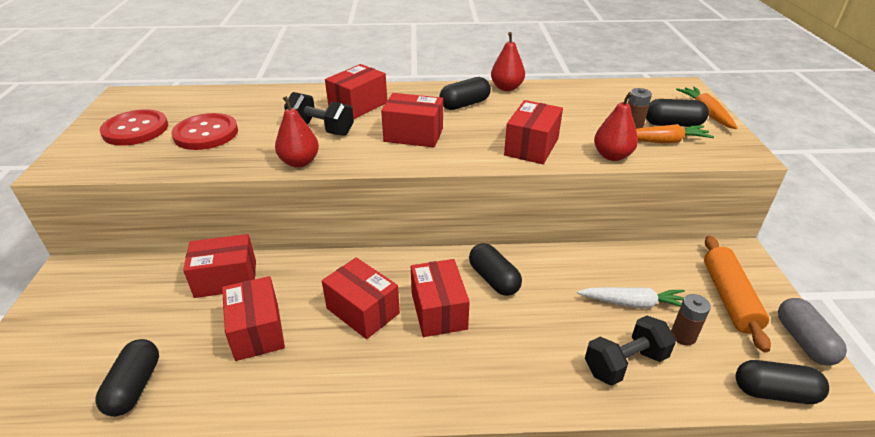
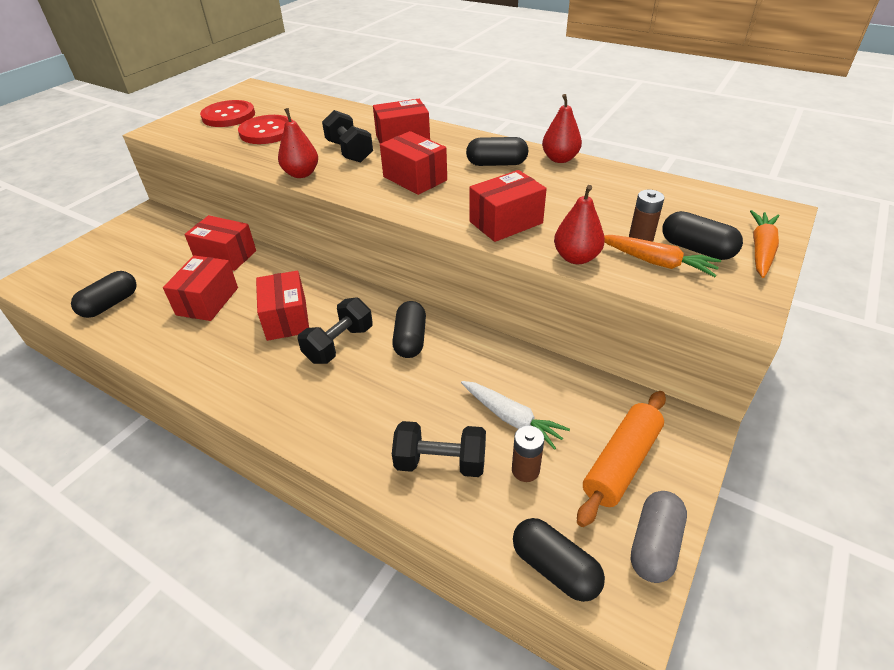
camera: 35 degrees right, 5 degrees up
red box [411,259,470,337] -> black dumbbell [298,298,373,364]

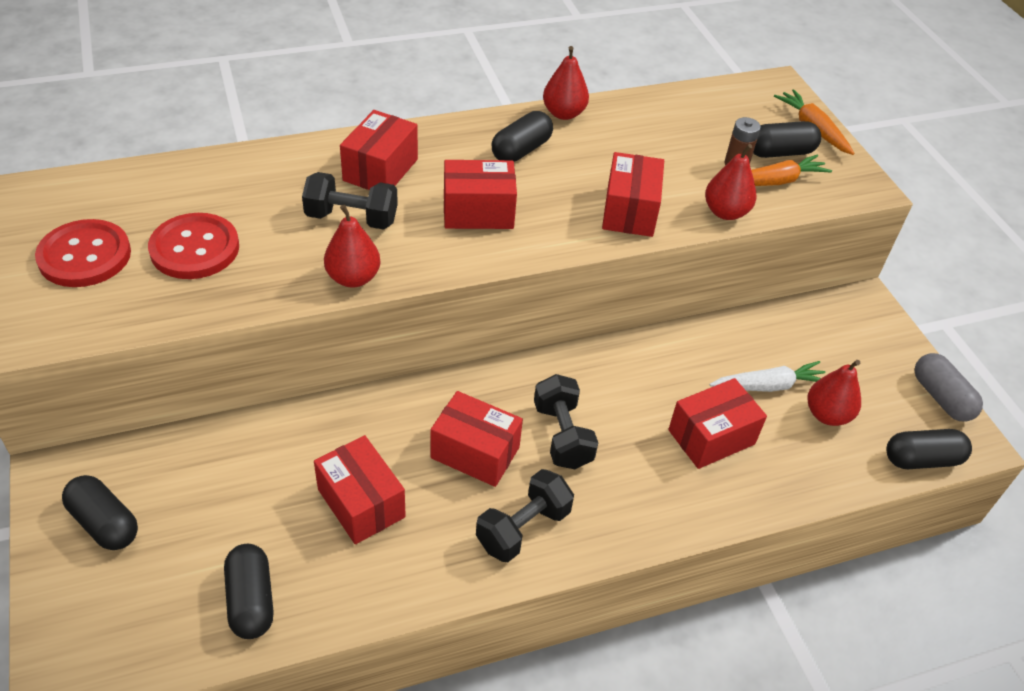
camera: 55 degrees left, 5 degrees up
red box [185,215,256,271] -> red box moved to [668,378,767,469]
black capsule [392,301,426,358] -> black capsule moved to [62,475,138,550]
black dumbbell [392,421,486,477] -> black dumbbell moved to [476,469,574,562]
brown battery [512,426,544,482] -> red pear [807,360,861,426]
orange rolling pin [577,391,666,527] -> none

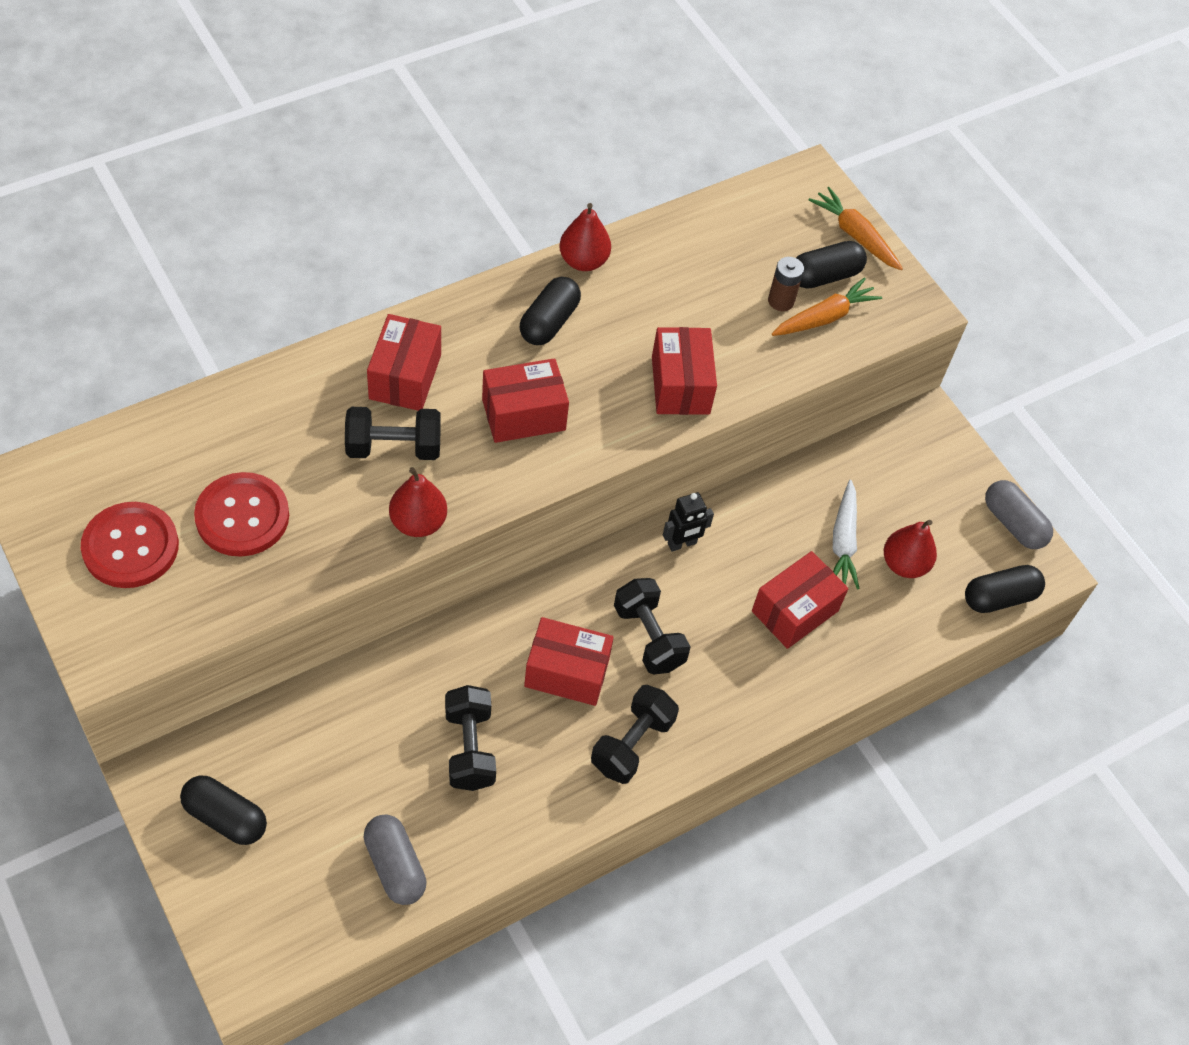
camera: 15 degrees left, 10 degrees up
black capsule [224,544,274,639] -> grey capsule [364,815,427,905]
red box [314,435,406,544] -> black dumbbell [445,685,496,791]
red pear [705,144,756,220] -> none
white carrot [710,361,825,392] -> white carrot turned 120 degrees clockwise [833,480,860,590]
none -> black robot [663,492,714,552]

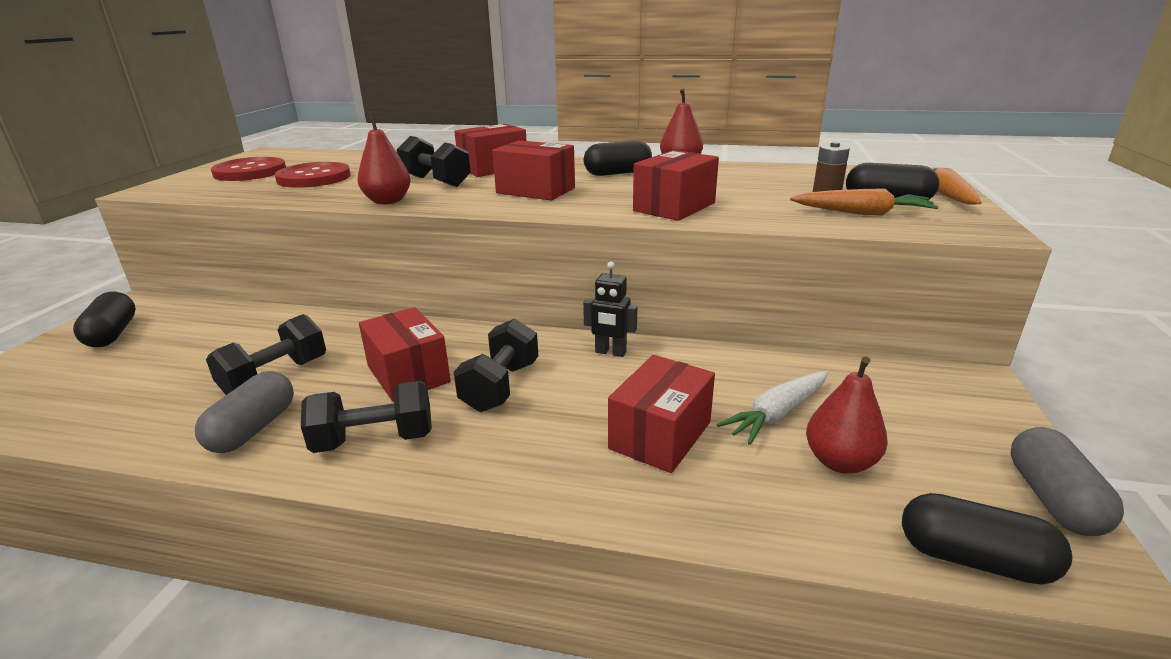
camera: 50 degrees right, 30 degrees down
grey capsule [364,815,427,905] -> grey capsule moved to [195,371,294,453]
red box [752,551,848,649] -> red box turned 60 degrees counterclockwise [608,355,715,473]

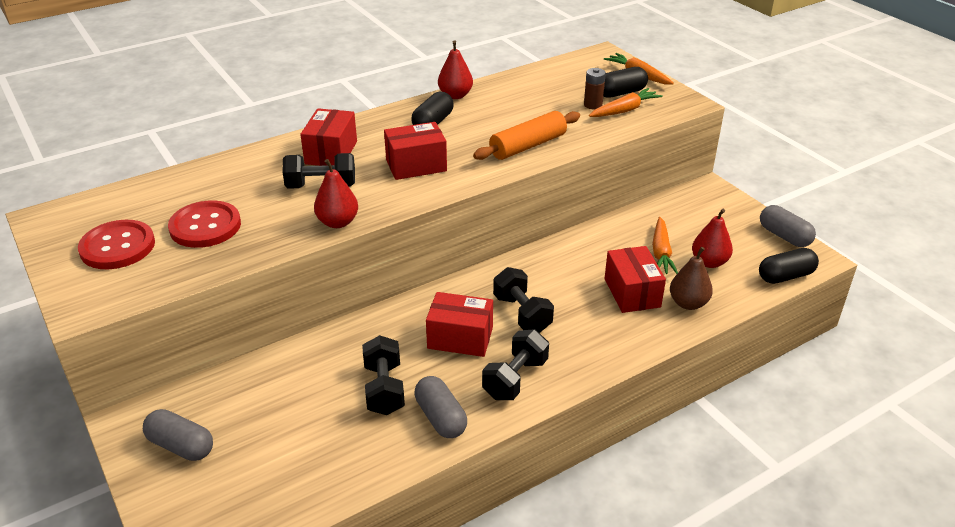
camera: 45 degrees left, 10 degrees up
black capsule [73,292,136,347] -> grey capsule [143,409,213,461]
black robot [583,262,637,357] -> none
red box [633,150,719,221] -> orange rolling pin [473,111,580,160]
white carrot [717,371,828,445] -> orange carrot [652,217,678,274]
none -> brown pear [670,247,713,310]

